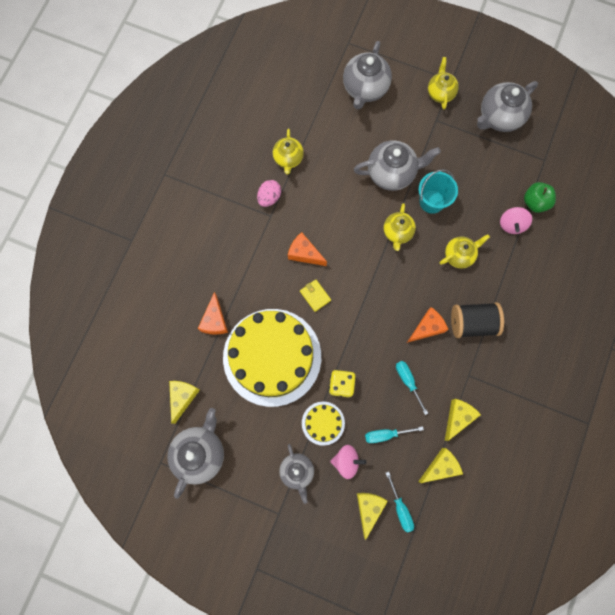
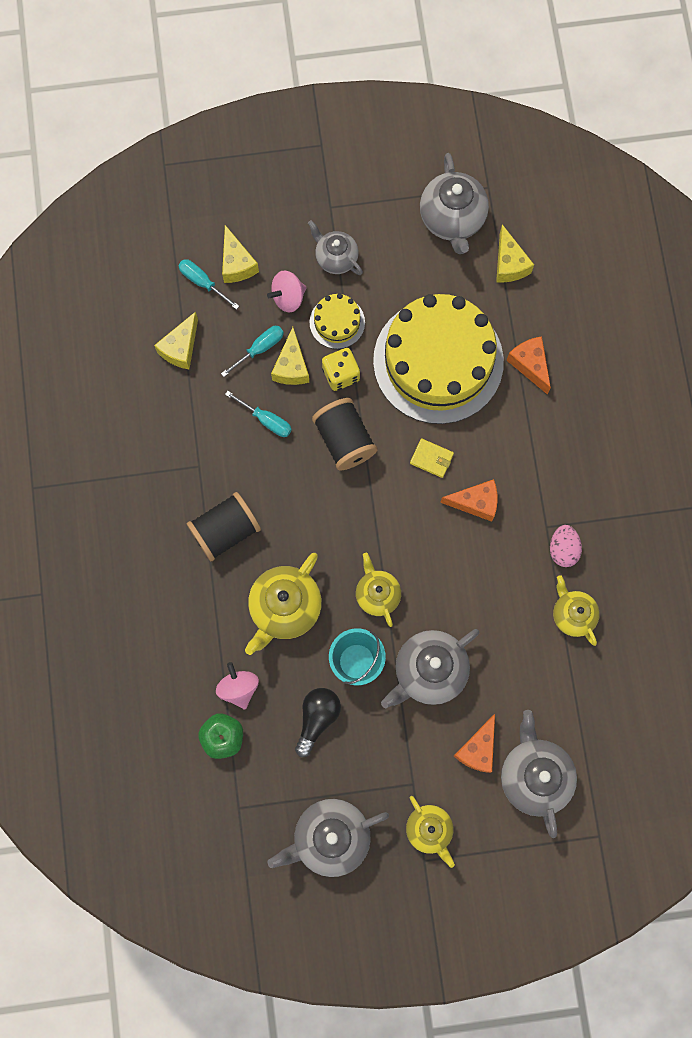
camera: 150 degrees right, 0 degrees up
orange cheese [407,307,448,343] -> orange cheese moved to [454,714,495,773]
yellow teapot [440,234,490,268] -> yellow teapot [245,553,322,655], size x1.59
yellow cheese [445,399,481,441] -> yellow cheese moved to [271,327,309,385]
grey teapot [477,81,538,132] -> grey teapot turned 135 degrees counterclockwise [268,799,389,877]
none -> black light bulb [295,688,341,757]
none -> black spool [312,398,377,470]

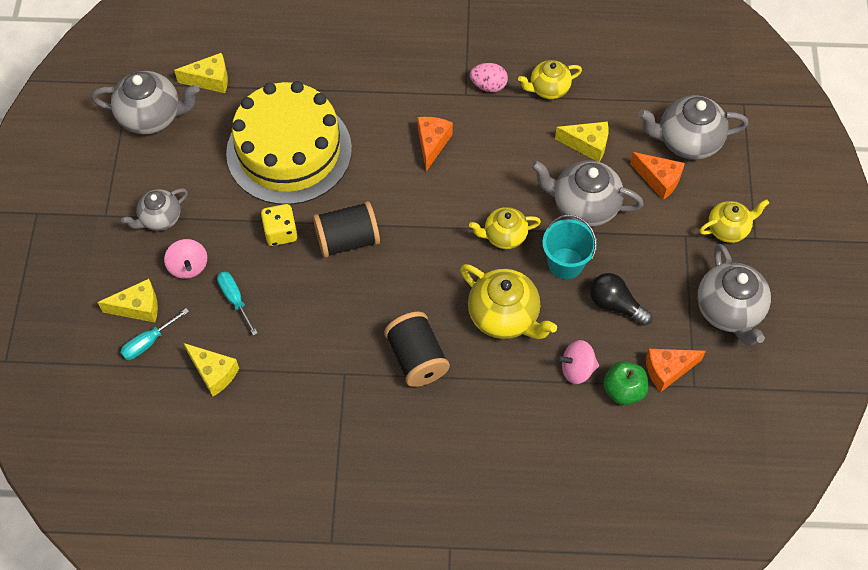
camera: 80 degrees left, 15 degrees down
turquoise screwdriver [225,391,292,437] -> none
yellow cheese [271,327,309,385] -> yellow cheese moved to [555,121,609,162]
yellow cake [309,294,365,349] -> none
grey teapot [381,629,479,708] -> grey teapot turned 135 degrees clockwise [531,160,644,227]
yellow wallet [410,438,454,478] -> none
orange cheese [506,336,551,394] -> orange cheese moved to [646,349,706,392]

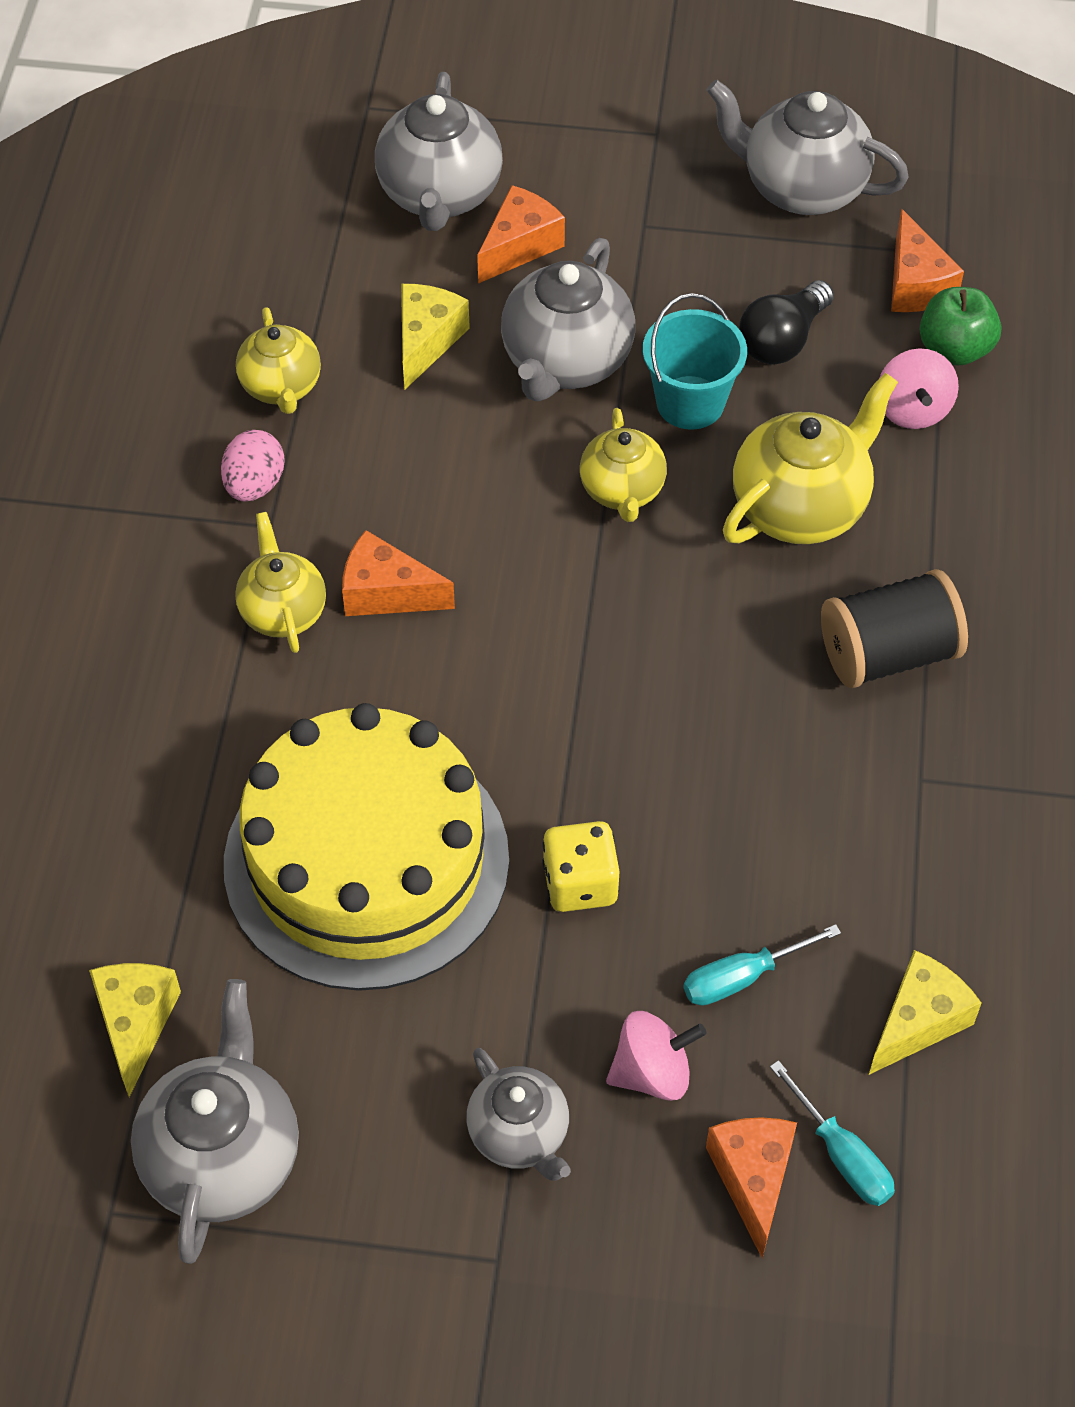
camera: 85 degrees left, 5 degrees down
yellow cheese [97,279,158,322] -> orange cheese [706,1117,797,1258]
black spool [313,201,380,258] -> none
grey teapot [697,244,771,346] -> grey teapot turned 150 degrees counterclockwise [707,80,909,215]
yellow teapot [699,199,769,243] -> yellow teapot moved to [235,512,326,653]

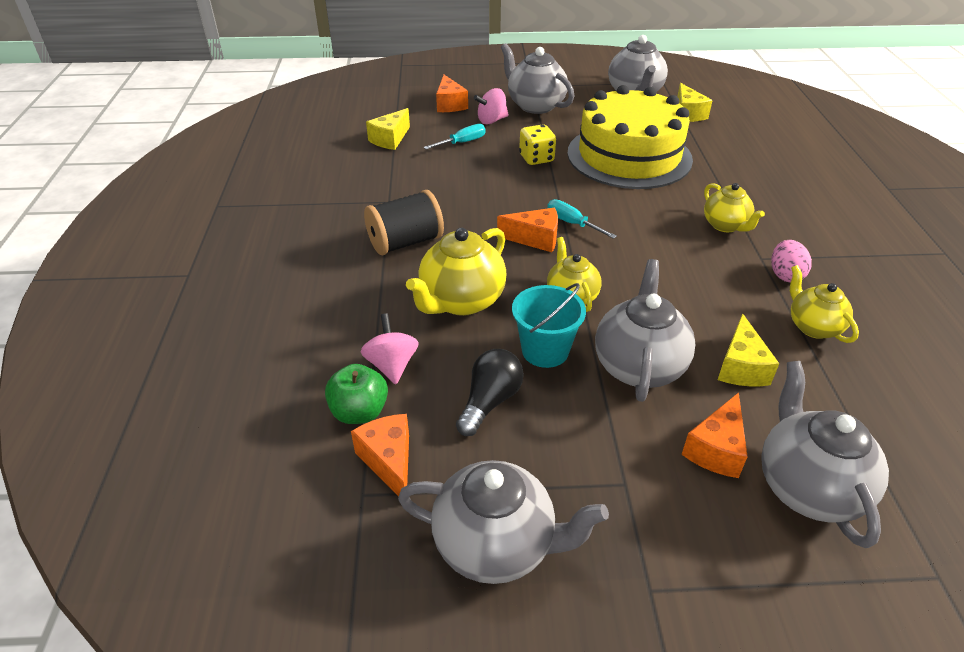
camera: 170 degrees right, 15 degrees down
orange cheese [342,530,455,616] -> orange cheese moved to [497,208,558,252]
grey teapot [466,1048,571,1181] -> grey teapot [501,43,574,114], size x1.59
turquoise screwdriver [770,1060,895,1206] -> turquoise screwdriver moved to [547,199,617,239]

